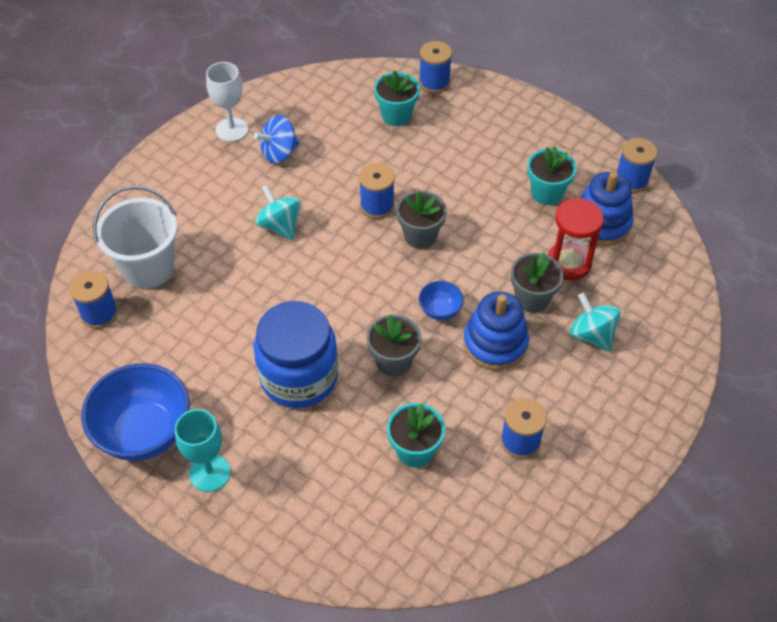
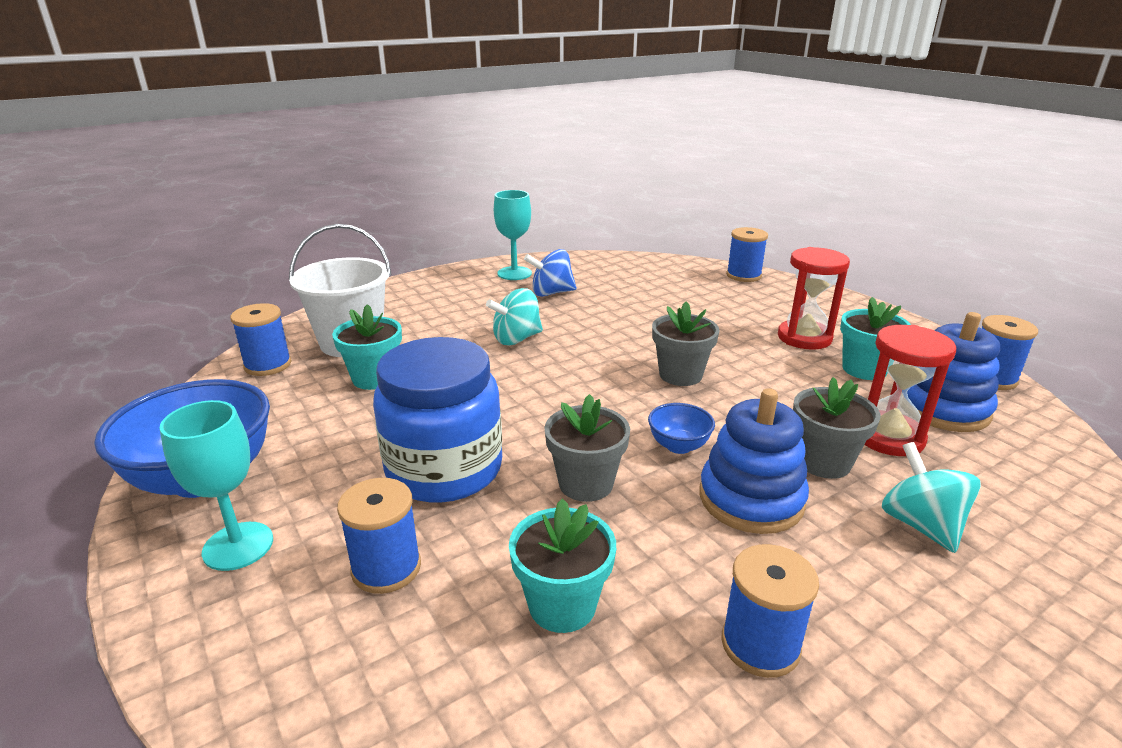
camera: 20 degrees right, 25 degrees down
white goblet [206,62,248,142] -> turquoise goblet [494,190,532,280]
turquoise spinning top [255,185,301,240] -> turquoise spinning top turned 105 degrees counterclockwise [486,288,543,345]
blue spool [359,163,395,219] -> blue spool moved to [337,478,421,594]
turquoise flower pot [374,70,420,126] -> turquoise flower pot moved to [332,304,402,390]
none -> red hourglass [778,247,850,350]

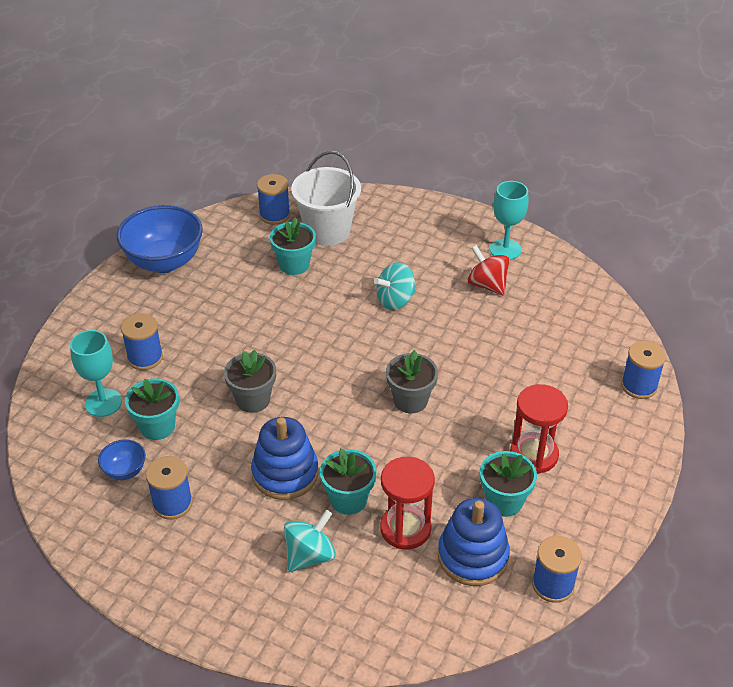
camera: 60 degrees right, 15 degrees up
turquoise goblet [159,400,273,571] -> turquoise goblet moved to [70,330,122,417]
blue jar [373,337,502,503] -> none
turquoise spinning top [486,288,543,345] -> turquoise spinning top turned 60 degrees counterclockwise [374,262,416,310]
blue spinning top [524,249,577,297] -> red spinning top [468,245,510,296]
blue bowl [648,403,715,454] -> blue bowl moved to [98,440,146,480]
grey flower pot [793,377,880,479] -> turquoise flower pot [320,448,377,515]

